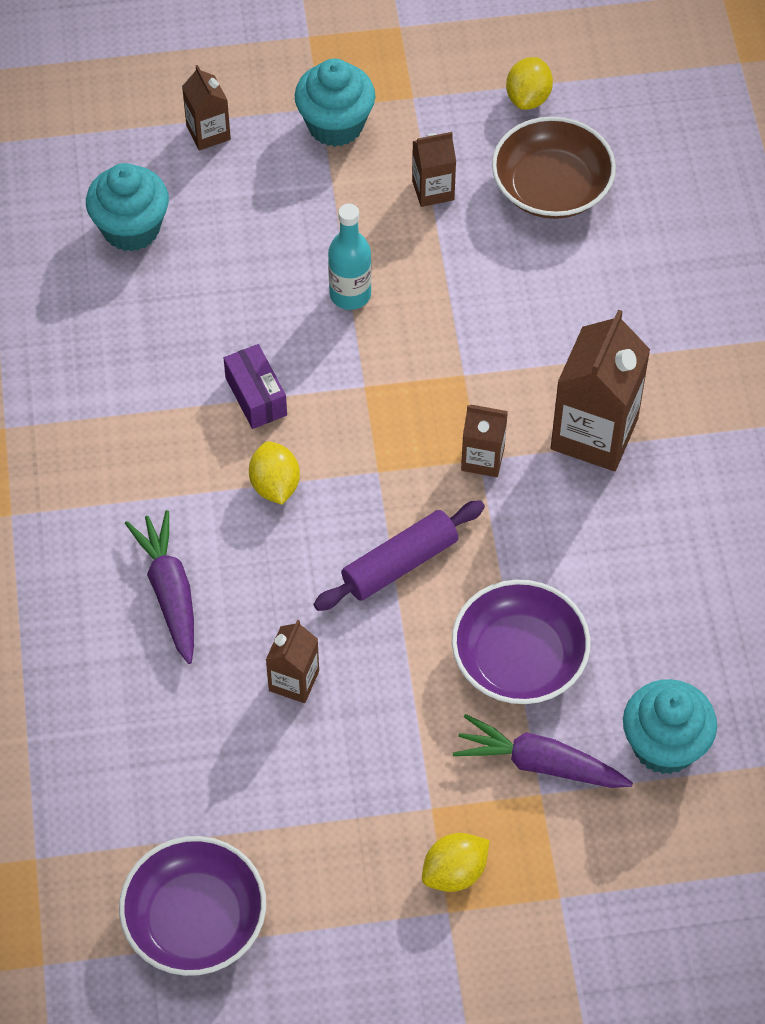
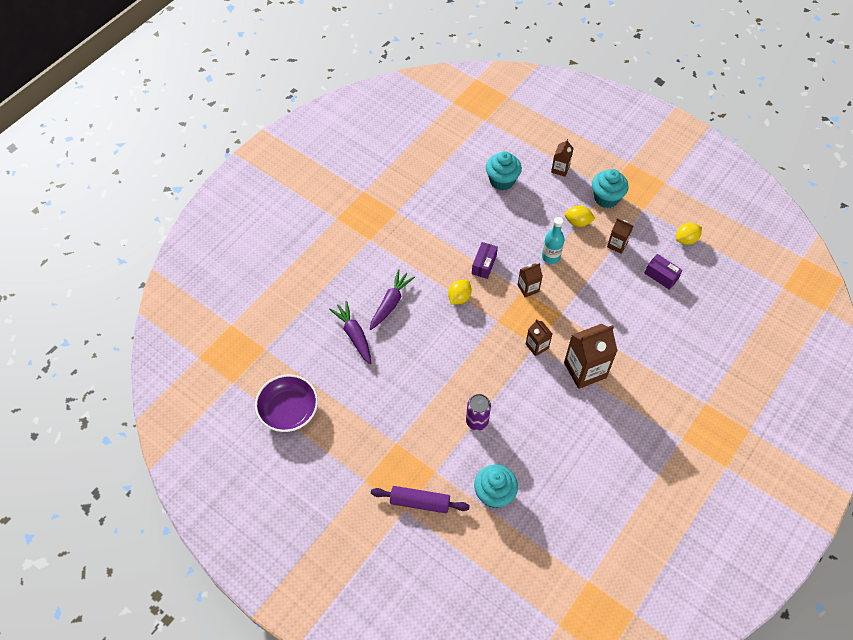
camera: 45 degrees right, 0 degrees up
brown carton [266,620,319,703] -> brown carton moved to [518,263,543,298]
purple rolling pin [314,500,485,611] -> purple rolling pin moved to [371,486,470,513]
yellow lemon [422,833,490,892] -> yellow lemon moved to [565,205,596,227]
purple bowl [452,580,591,704] -> purple can [466,394,491,431]
purple carrot [453,714,633,788] -> purple carrot moved to [329,301,371,364]
brown bowl [492,117,616,219] -> purple box [645,254,683,290]

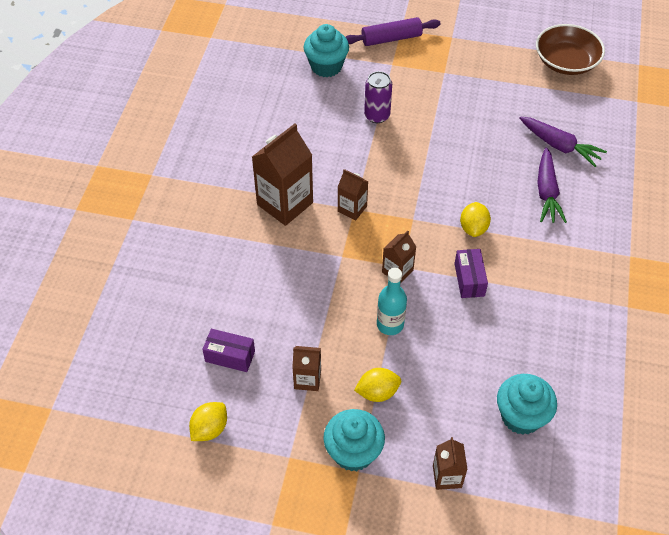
camera: 155 degrees right, 5 degrees down
purple bowl [255,375,318,432] -> brown bowl [536,24,605,75]

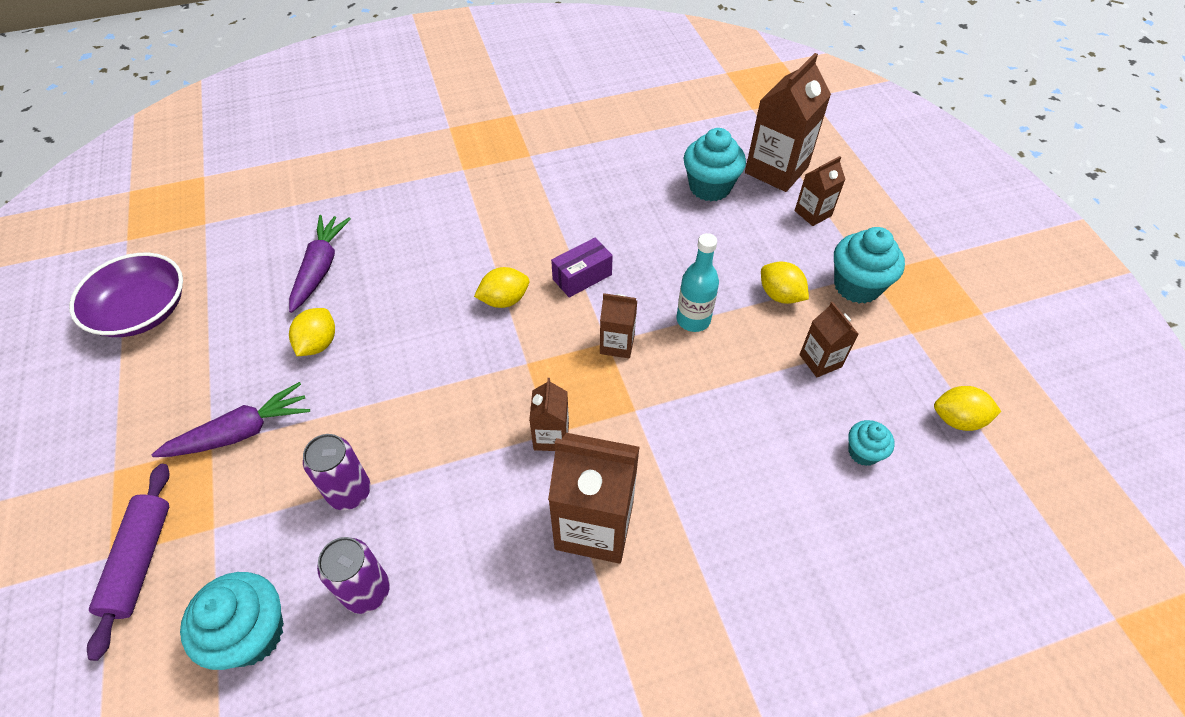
camera: 120 degrees left, 0 degrees up
purple box [202,329,255,372] -> turquoise cupcake [848,420,895,466]
purple rolling pin [346,17,440,46] -> purple rolling pin turned 45 degrees clockwise [87,464,169,661]
brown bowl [536,24,605,75] -> purple bowl [69,253,183,337]
purple carrot [537,147,567,223] -> purple carrot moved to [151,382,310,457]
none -> yellow lemon [289,308,335,356]
none -> purple can [317,537,390,614]
none -> brown carton [745,53,831,192]

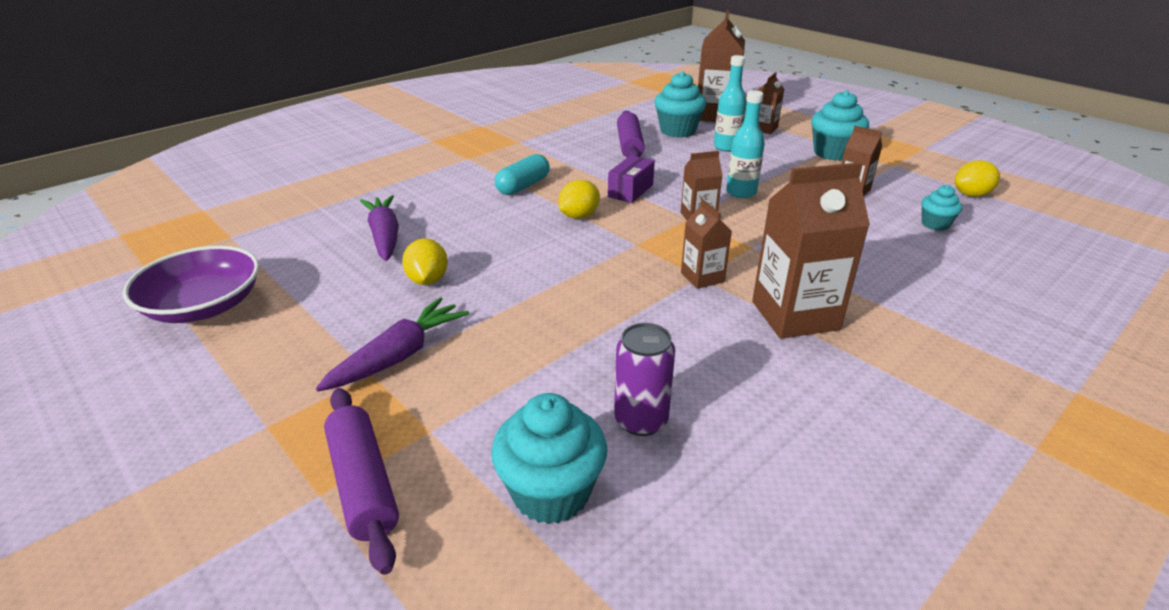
camera: 25 degrees left, 20 degrees down
purple can [303,434,371,510] -> none
yellow lemon [761,261,809,304] -> none
none -> turquoise capsule [495,154,550,195]
none -> purple rolling pin [617,111,645,158]
none -> turquoise bottle [714,55,747,152]

